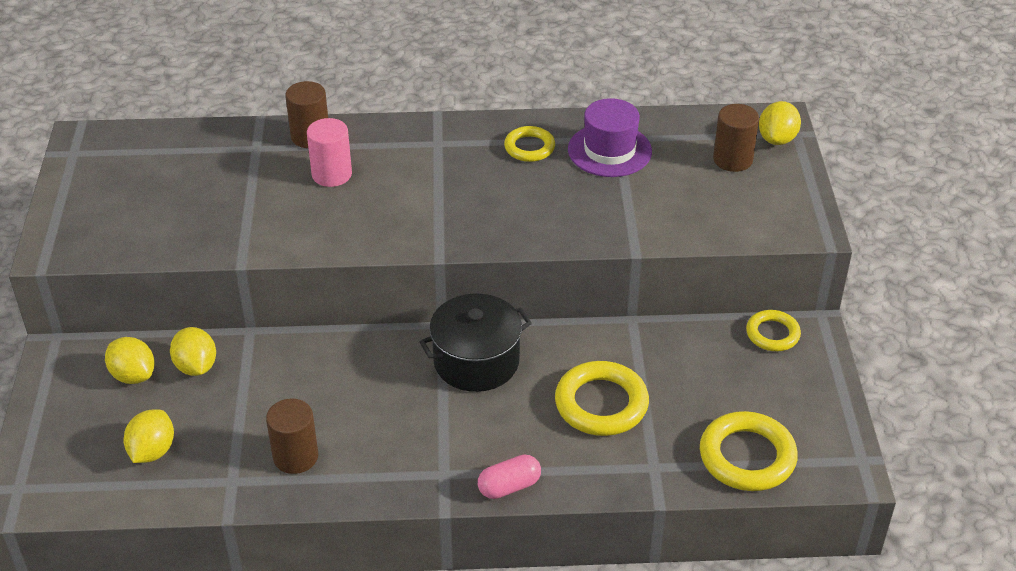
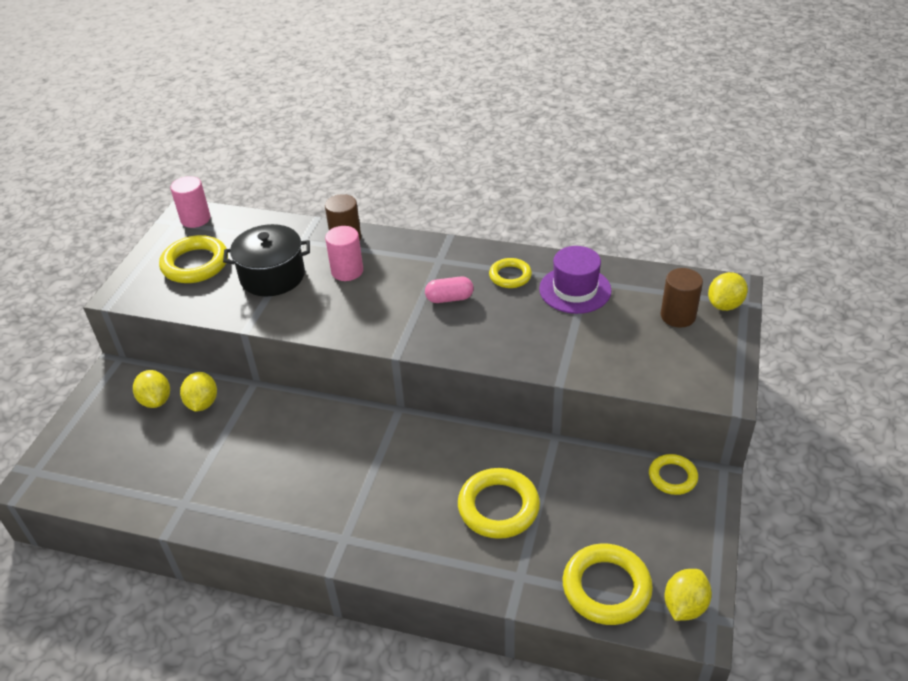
camera: 20 degrees right, 0 degrees up
yellow lemon [123,409,174,463] -> yellow lemon moved to [664,569,712,621]
brown cylinder [266,399,318,474] -> none
black pot [419,293,532,392] -> black pot moved to [223,224,310,296]
pink capsule [478,454,541,499] -> pink capsule moved to [425,277,473,303]
none -> yellow ring [159,235,228,283]
none -> pink cylinder [170,176,211,228]

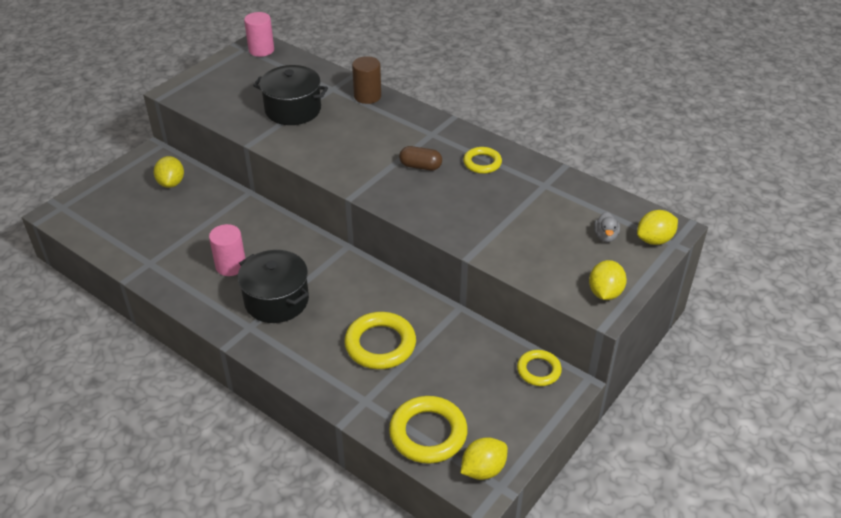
camera: 20 degrees right, 0 degrees up
yellow ring [159,235,228,283] -> none
yellow lemon [180,372,217,412] -> yellow lemon moved to [589,260,627,300]
pink cylinder [325,226,363,281] -> pink cylinder moved to [209,224,245,276]
pink capsule [425,277,473,303] -> brown capsule [399,146,442,170]
purple hat [539,246,612,314] -> none
brown cylinder [661,268,703,328] -> grey duck [594,212,620,242]
none -> black pot [238,250,309,323]

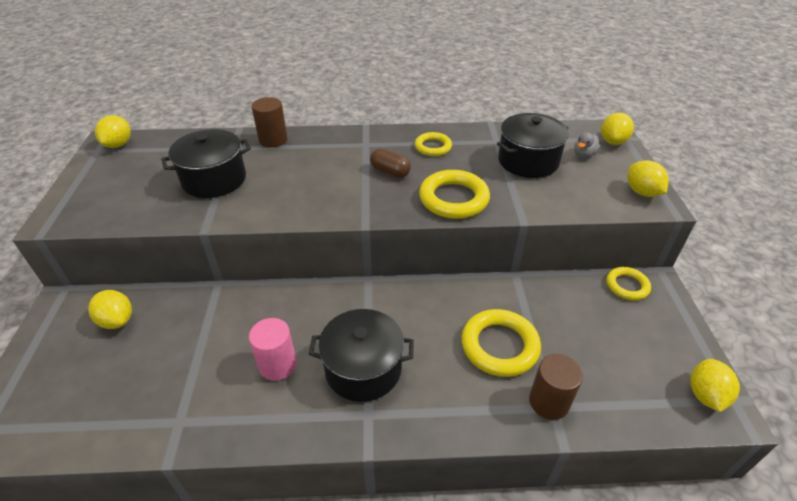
camera: 40 degrees left, 0 degrees up
pink cylinder [244,12,274,57] -> yellow lemon [95,115,131,148]
yellow ring [389,396,468,464] -> yellow ring moved to [419,170,490,219]
brown capsule [399,146,442,170] -> brown capsule turned 60 degrees clockwise [370,148,411,178]
grey duck [594,212,620,242] -> grey duck turned 75 degrees clockwise [574,132,601,158]
none -> black pot [497,113,569,178]
none -> brown cylinder [529,354,583,420]

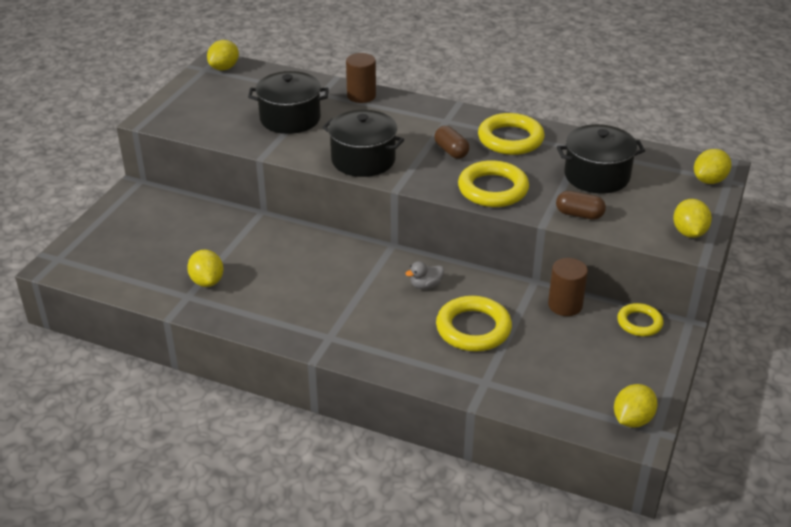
camera: 25 degrees right, 5 degrees down
yellow lemon [88,290,132,329] -> yellow lemon moved to [187,250,224,287]
pink cylinder [249,318,297,381] -> none
black pot [309,309,414,402] -> black pot moved to [322,110,404,177]
yellow ring [415,132,452,156] -> yellow ring [478,113,545,155], size x1.65
brown cylinder [529,354,583,420] -> brown cylinder moved to [548,258,588,316]
grey duck [574,132,601,158] -> grey duck moved to [405,261,444,289]
none -> brown capsule [556,191,606,220]

